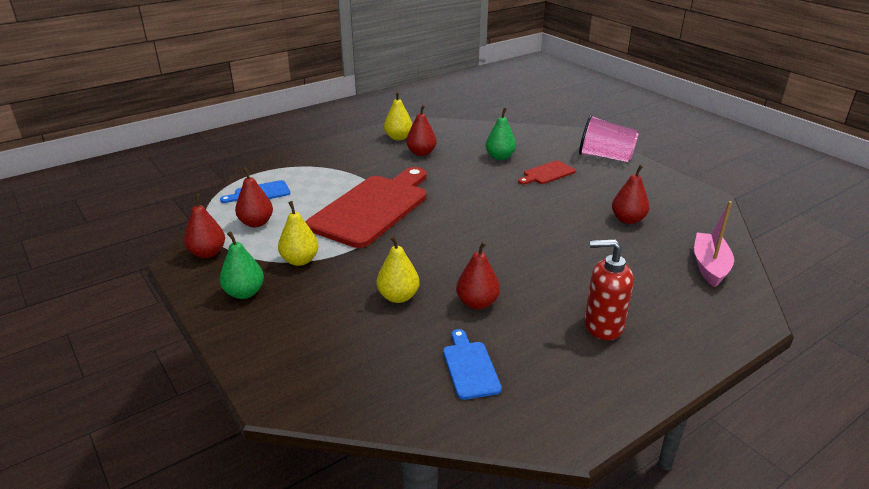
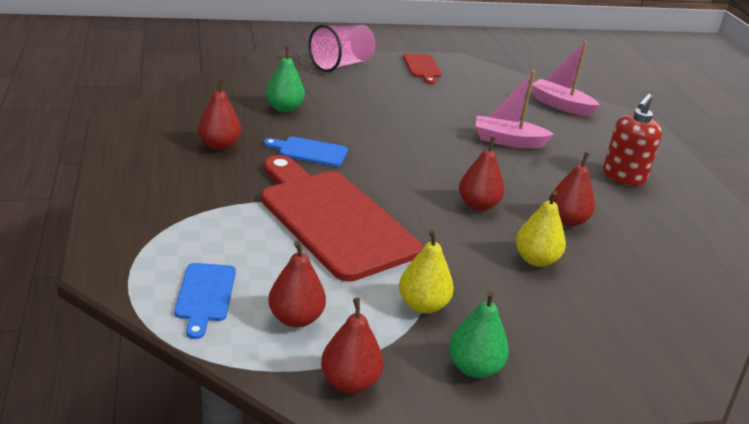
camera: 70 degrees left, 0 degrees up
yellow pear [384,91,413,140] -> none
blue cutting board [443,329,502,400] -> blue cutting board moved to [264,136,348,167]
red cutting board [518,160,576,185] -> red cutting board moved to [403,54,442,84]
red pear [612,165,649,224] -> red pear moved to [459,137,504,211]
none -> pink boat [476,70,554,148]

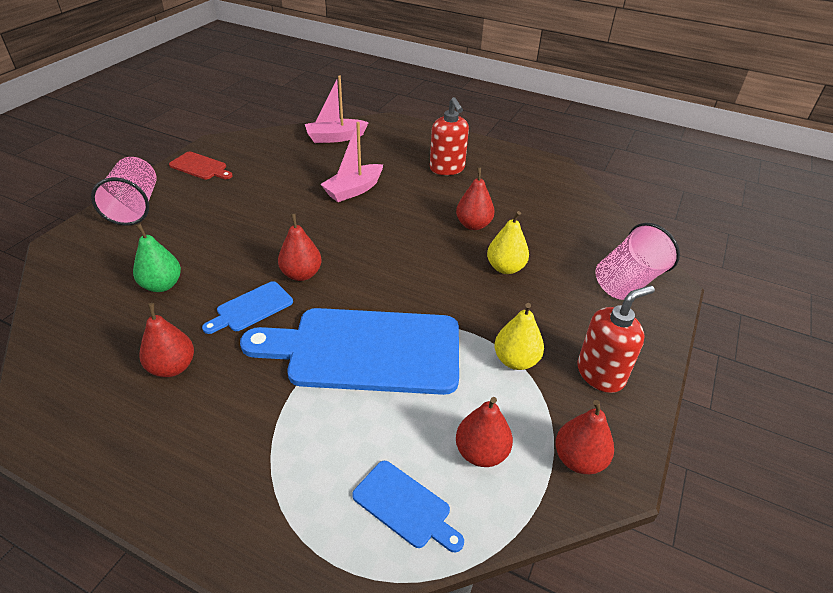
camera: 50 degrees left, 10 degrees up
red cutting board [261,155,423,282] -> blue cutting board [240,308,459,395]
green pear [449,291,509,378] -> red soap dispenser [577,285,655,393]
red pear [459,137,504,211] -> red pear moved to [278,213,322,281]
none -> pink cup [596,223,680,300]

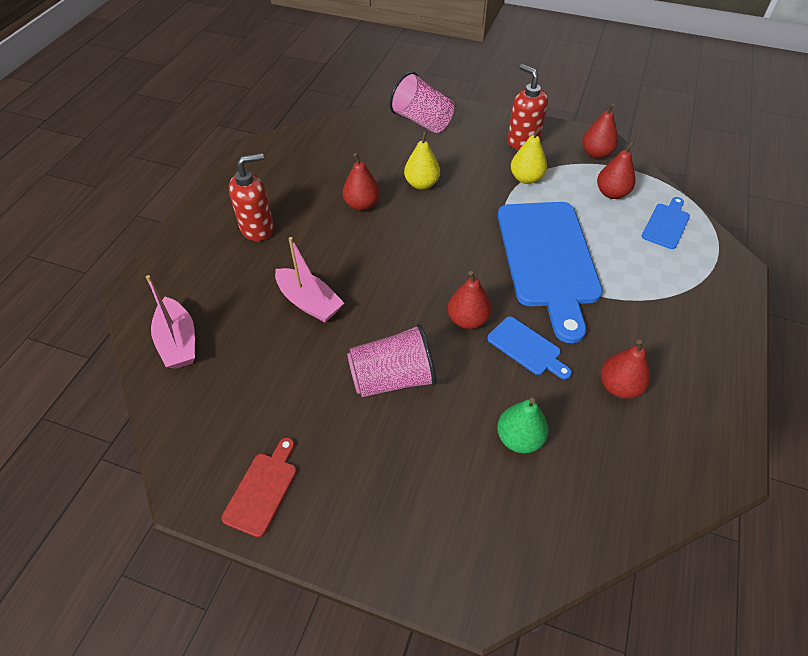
camera: 95 degrees left, 10 degrees up
pink cup [91,157,156,226] -> pink cup moved to [347,324,436,397]

